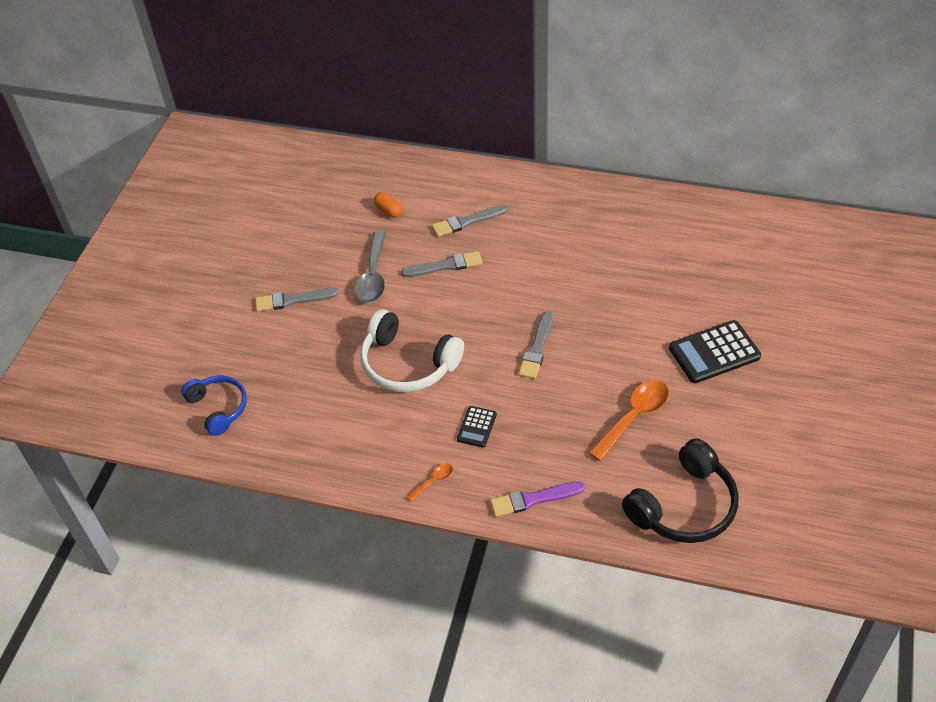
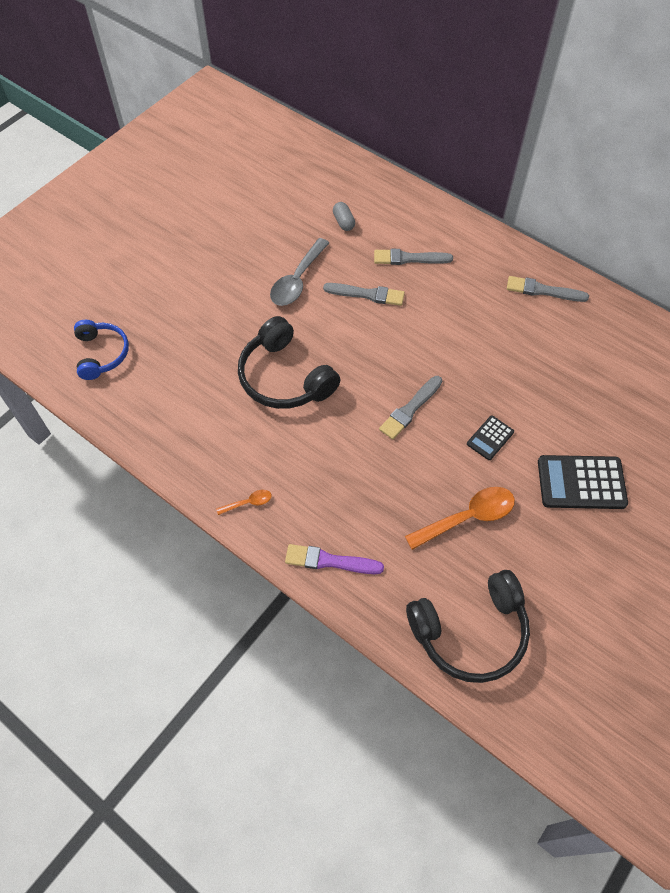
camera: 20 degrees right, 10 degrees up
grey brush [255,288,339,312] -> grey brush moved to [507,276,589,302]
white headphones [360,309,464,392] -> black headphones [238,316,340,409]
orange capsule [374,192,402,218] -> grey capsule [333,202,355,231]
black calculator [457,406,497,448] -> black calculator moved to [467,416,514,460]

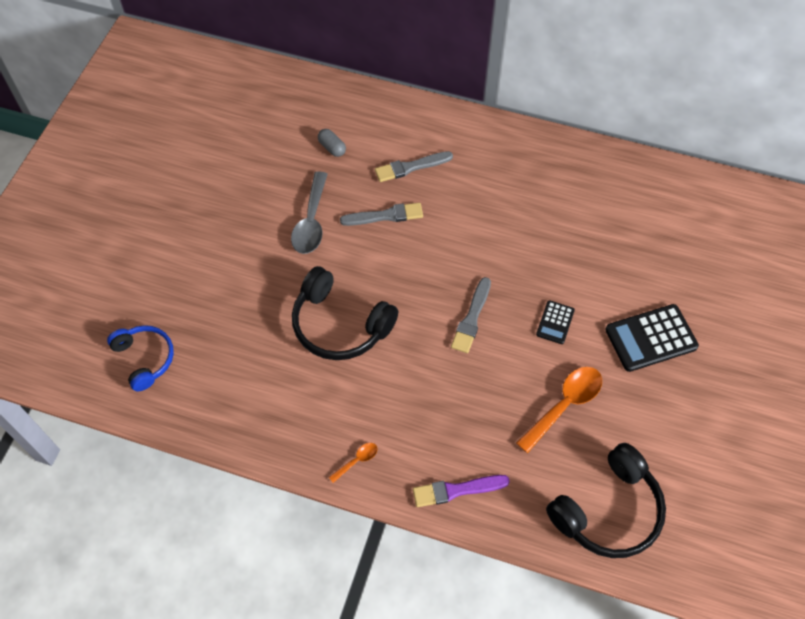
camera: 20 degrees left, 0 degrees up
grey brush [507,276,589,302] -> none

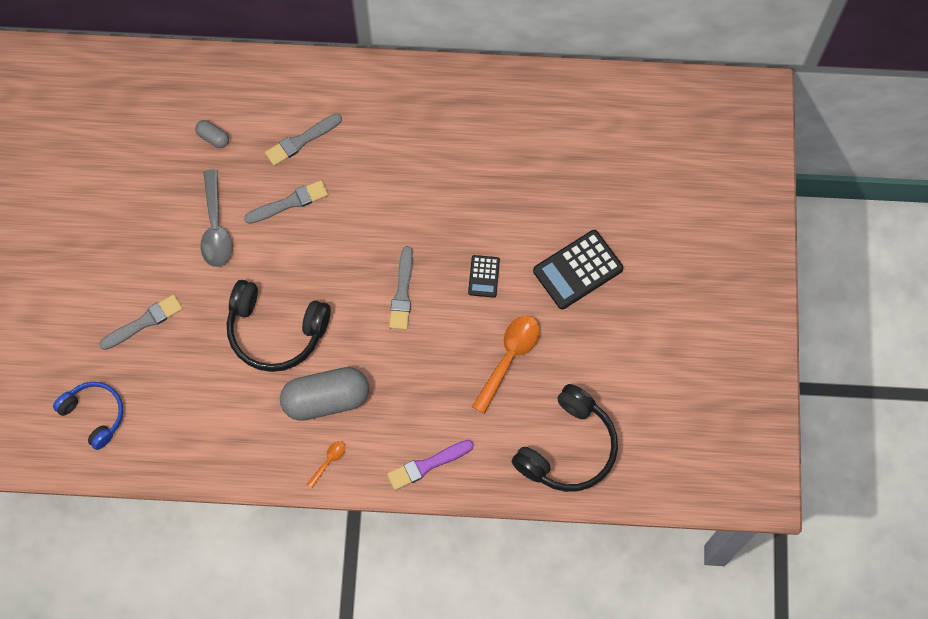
camera: 15 degrees left, 10 degrees up
none -> grey brush [99,294,183,350]
none -> grey capsule [280,367,369,421]

